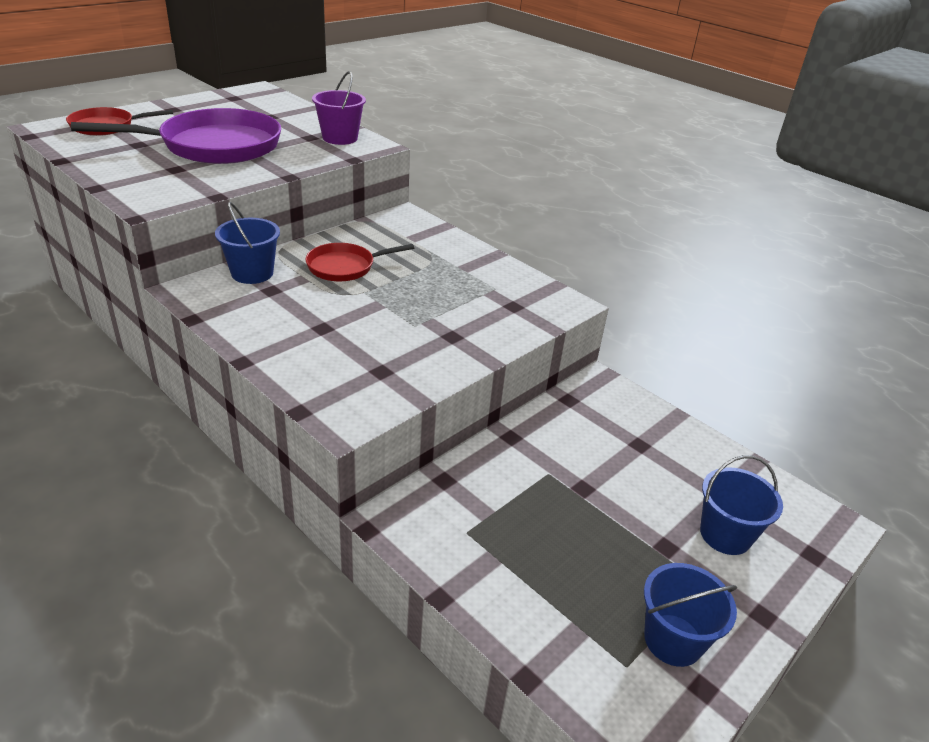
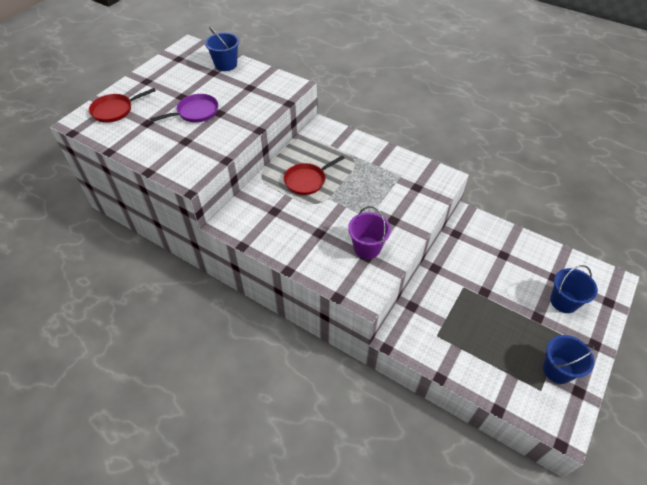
camera: 10 degrees left, 15 degrees up
purple pan [71,108,281,164] -> purple pan [150,94,218,122], size x0.53
blue bucket [215,202,280,284] -> blue bucket moved to [205,26,239,71]
purple bucket [312,71,366,145] -> purple bucket moved to [348,206,391,259]

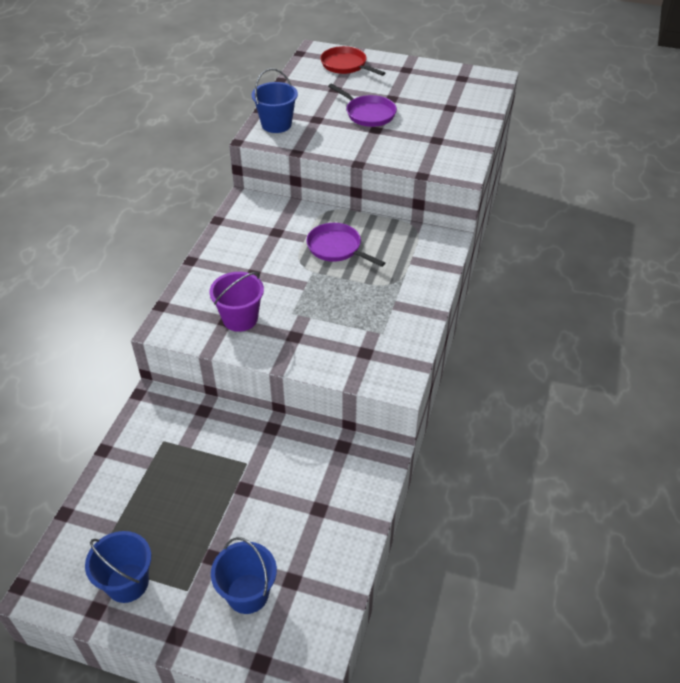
camera: 75 degrees right, 5 degrees down
blue bucket [205,26,239,71] -> blue bucket moved to [252,68,298,133]
red pan [284,155,345,195] -> purple pan [306,223,385,267]

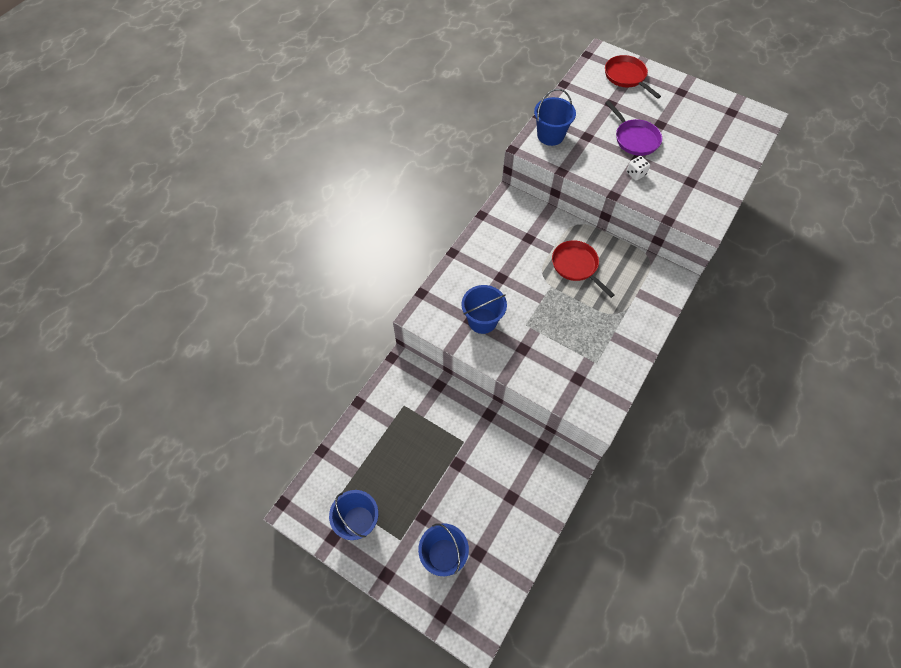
camera: 15 degrees right, 15 degrees up
purple bucket [209,272,264,332] -> blue bucket [462,285,507,334]
purple pan [306,223,385,267] -> red pan [552,240,615,298]
none -> white dice [626,156,650,181]

